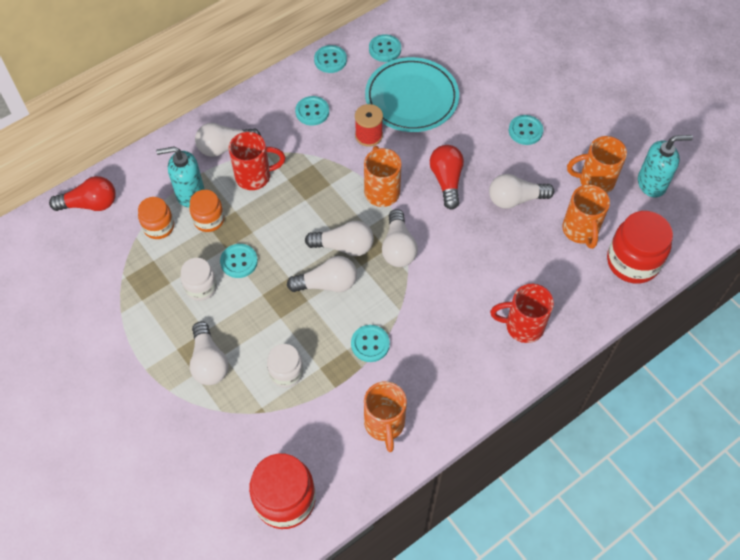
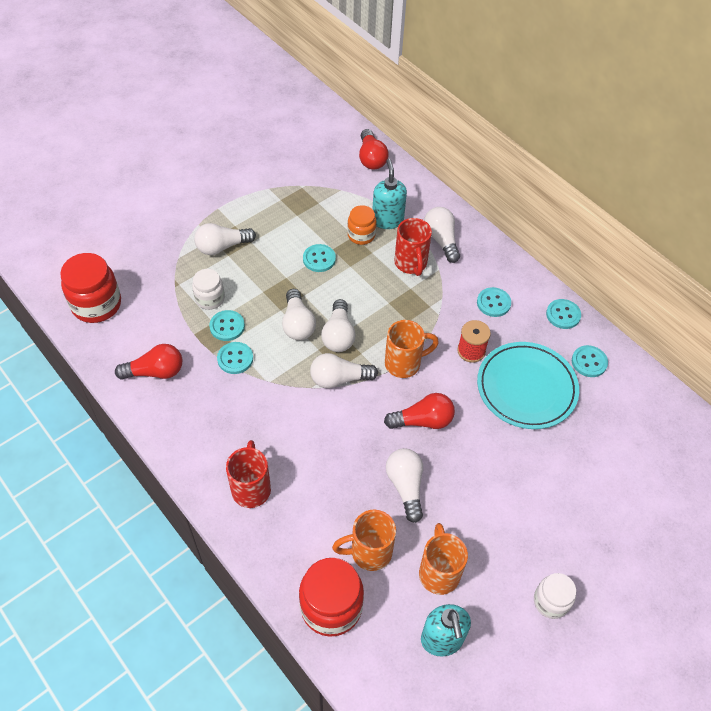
camera: 85 degrees right, 5 degrees down
orange jar [138,197,174,239] -> none
white jar [180,258,217,301] -> white jar moved to [534,573,576,619]
orange mug [364,381,407,452] -> red light bulb [115,344,182,380]
turquoise button [509,115,543,145] -> turquoise button moved to [209,310,245,341]

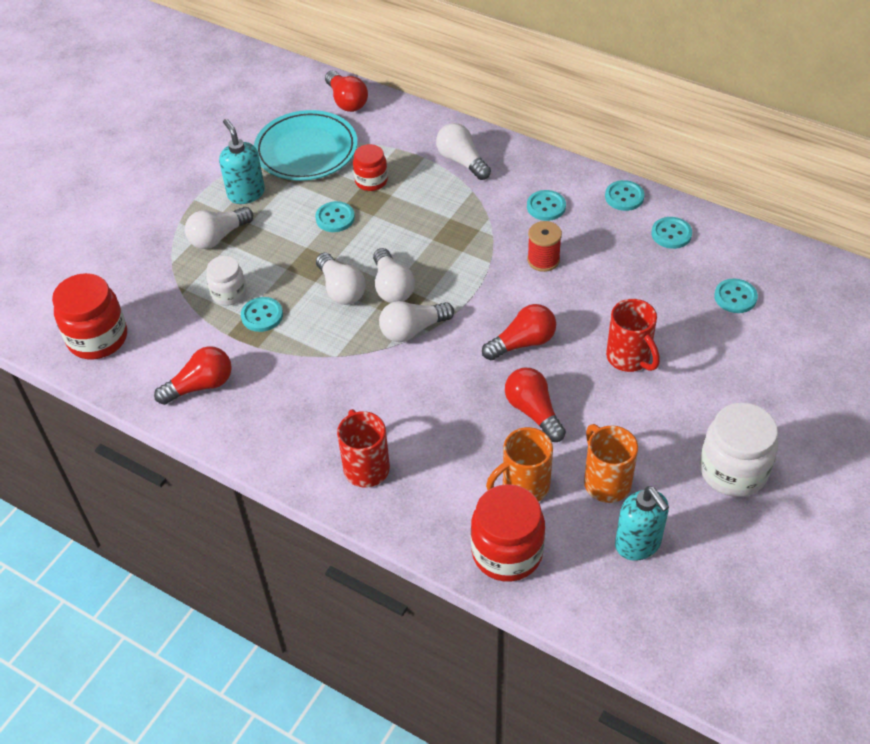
camera: 15 degrees left, 5 degrees down
turquoise button [217,342,253,374] -> turquoise button moved to [714,279,758,313]
orange jar [347,205,376,245] -> red jar [353,144,388,191]
turquoise soap dispenser [372,159,407,229] -> turquoise soap dispenser moved to [219,119,265,204]
orange mug [385,320,439,378] -> none
white light bulb [386,448,423,523] -> red light bulb [505,368,566,442]
red mug [394,218,432,276] -> red mug moved to [606,299,660,372]
turquoise plate [477,342,579,429] -> turquoise plate moved to [254,110,358,181]
white jar [534,573,576,619] -> white jar [700,403,778,497], size x1.68

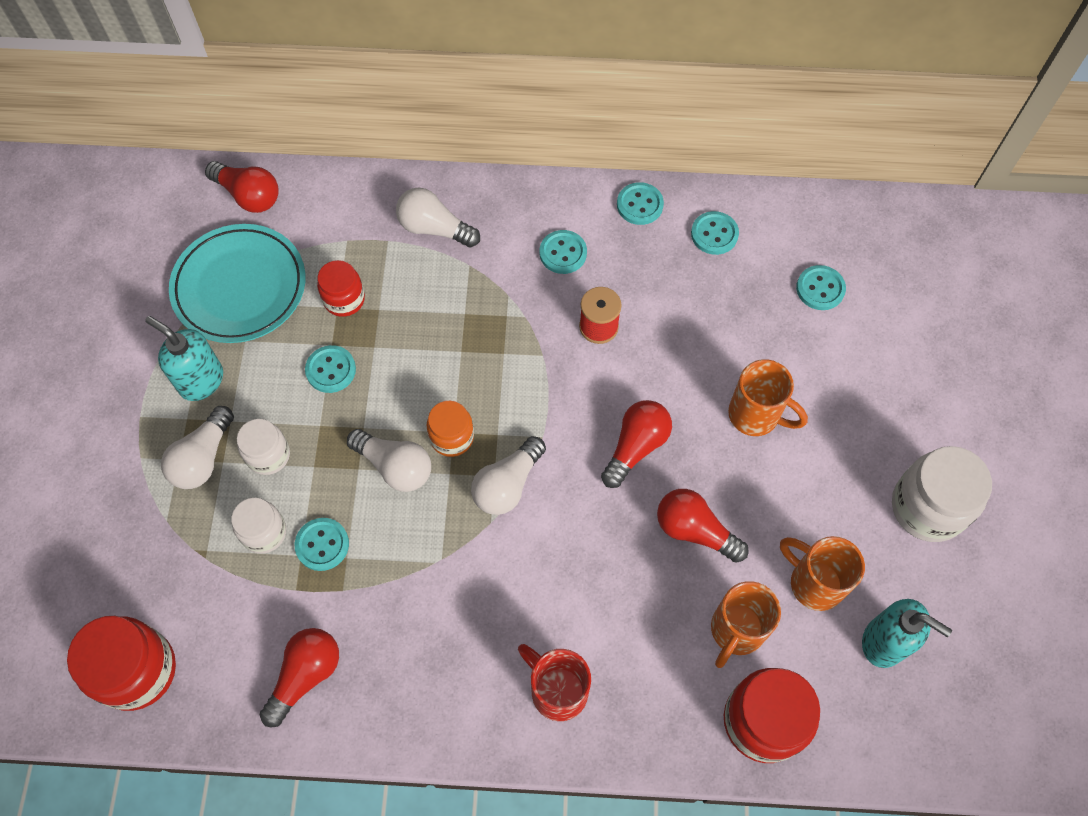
camera: 30 degrees left, 15 degrees up
white light bulb [373,248,415,303] -> orange jar [427,401,474,457]
red mug [606,299,660,372] -> orange mug [728,359,808,436]
none -> white jar [237,419,290,475]

